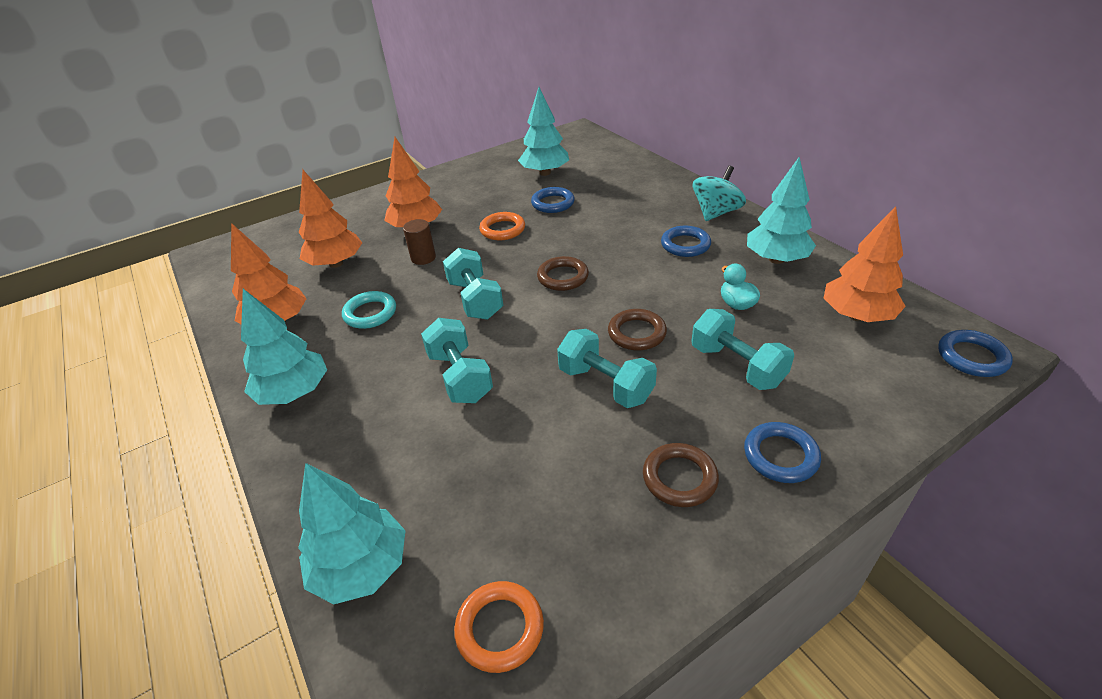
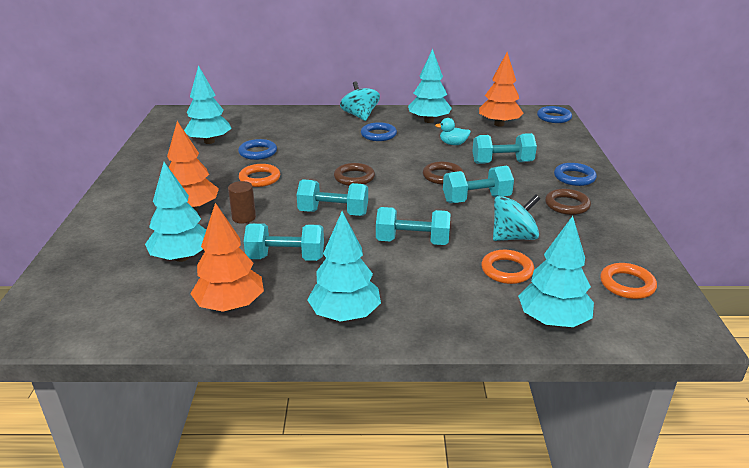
camera: 60 degrees left, 10 degrees down
orange tree [299,170,362,268] -> turquoise tree [145,162,206,262]
turquoise ring [342,291,396,329] -> turquoise dumbbell [244,223,324,261]
none -> orange ring [481,250,534,284]
none -> turquoise spinning top [493,195,540,241]

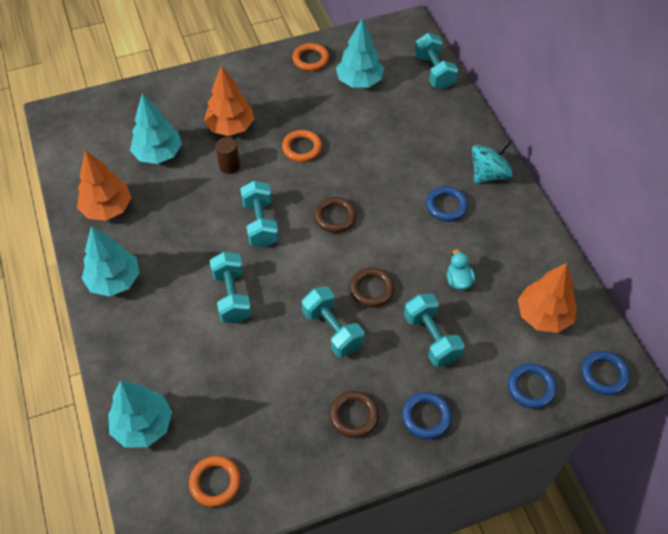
camera: 70 degrees right, 25 degrees up
blue ring [238,139,277,160] -> blue ring moved to [508,363,557,409]
turquoise dumbbell [244,223,324,261] -> turquoise dumbbell moved to [414,33,458,89]
turquoise tree [408,49,452,123] -> none
orange ring [481,250,534,284] -> orange ring moved to [292,43,329,71]
turquoise spinning top [493,195,540,241] -> none

